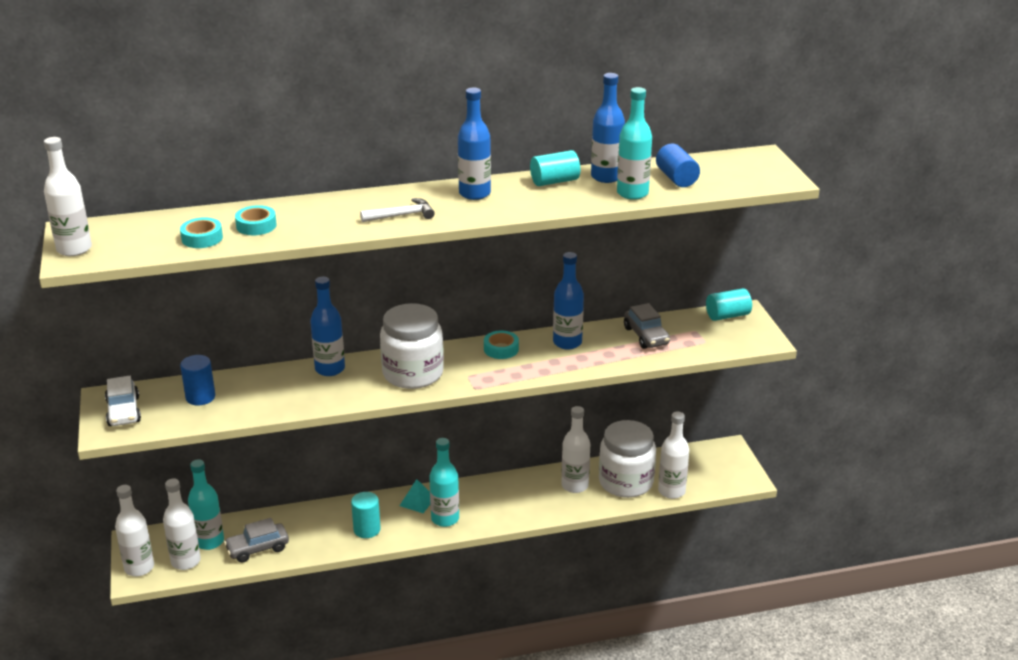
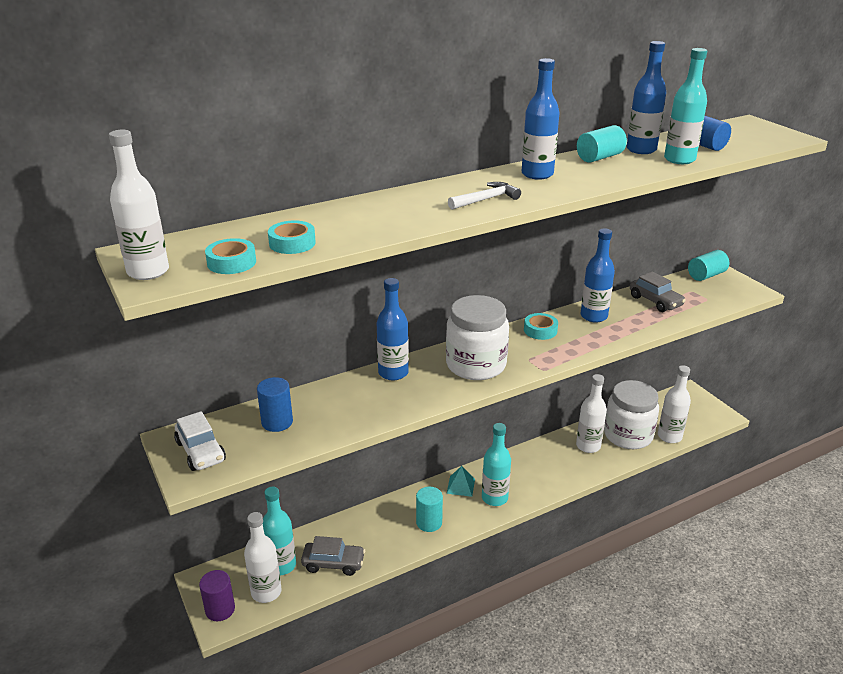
camera: 15 degrees left, 0 degrees up
white bottle [115,485,154,576] -> purple cylinder [199,570,235,621]
grey car [224,518,289,563] -> grey car turned 135 degrees counterclockwise [301,536,365,576]
turquoise tape [235,205,277,235] -> turquoise tape moved to [205,238,256,274]

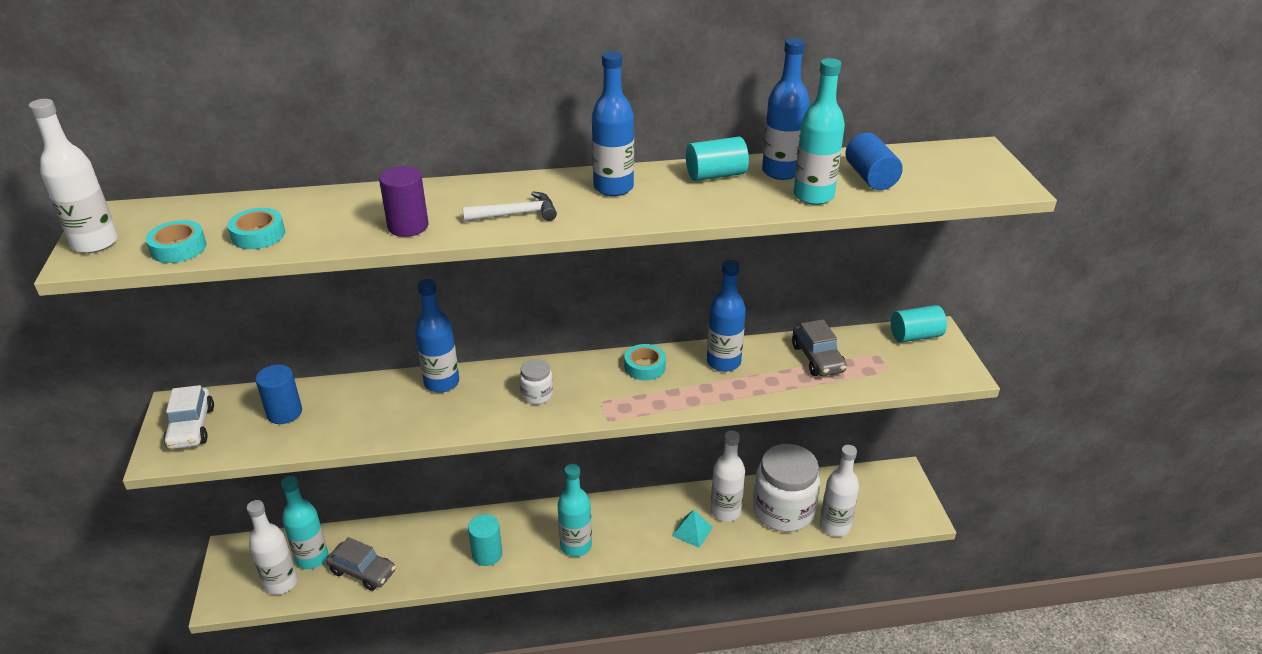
camera: 20 degrees right, 5 degrees up
purple cylinder [199,570,235,621] -> purple cylinder moved to [379,166,428,237]
white jar [446,295,509,380] -> white jar [519,359,553,404], size x0.44
turquoise pyramid [447,466,475,497] -> turquoise pyramid moved to [672,510,713,548]

